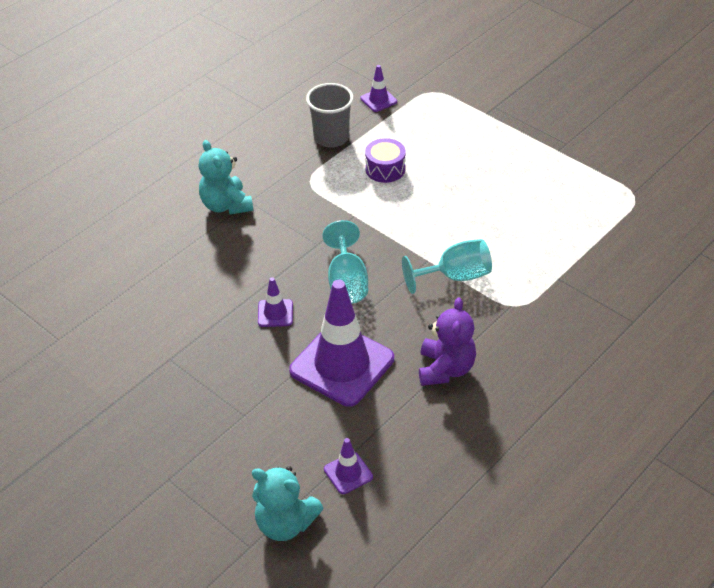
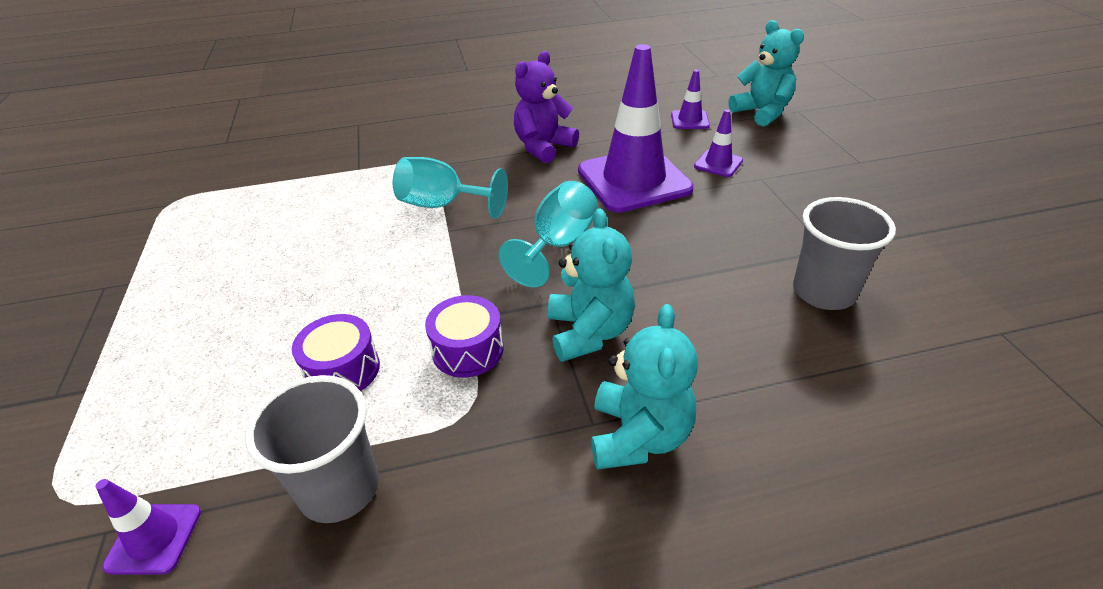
camera: 145 degrees left, 5 degrees down
purple traffic cone [258,277,293,327] -> purple traffic cone moved to [694,109,743,177]
none -> purple drum [425,295,504,378]
none -> turquoise teddy bear [548,209,635,362]
none -> grey cup [793,197,896,310]

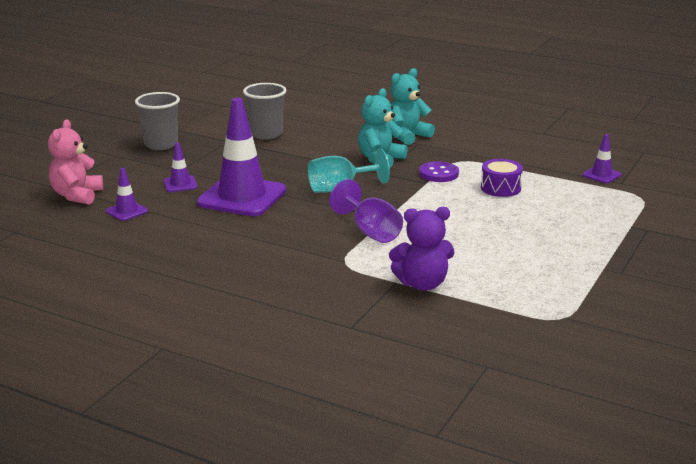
camera: 140 degrees left, 15 degrees down
grey cup [245,375,379,523] -> grey cup moved to [135,92,180,150]
turquoise goblet [393,157,508,219] -> purple goblet [329,179,403,243]
purple drum [425,295,504,378] -> purple button [419,161,459,182]
purple teddy bear [514,51,579,164] -> purple teddy bear moved to [389,207,455,291]
turquoise teddy bear [728,20,804,126] -> pink teddy bear [48,120,103,205]

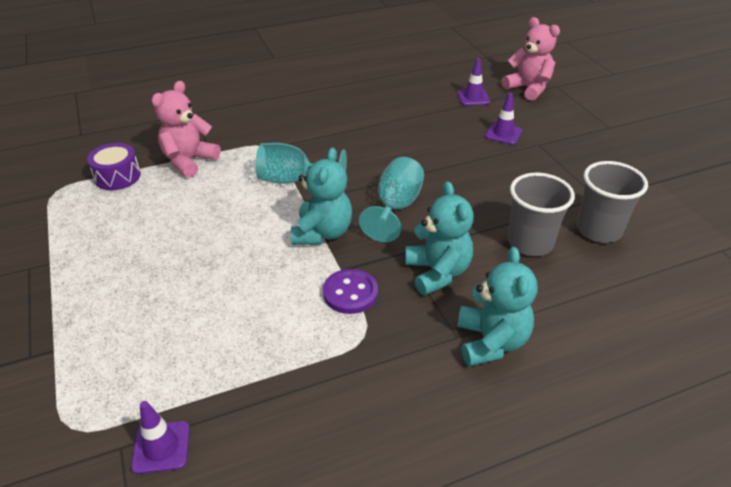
camera: 130 degrees right, 15 degrees up
grey cup [135,92,180,150] -> grey cup moved to [508,173,575,256]
purple traffic cone [197,98,286,216] -> none
purple goblet [329,179,403,243] -> turquoise goblet [255,143,347,184]
purple teddy bear [389,207,455,291] -> pink teddy bear [152,81,220,177]
purple drum [481,159,523,197] -> purple drum moved to [87,143,141,190]
none -> turquoise teddy bear [291,147,352,245]

